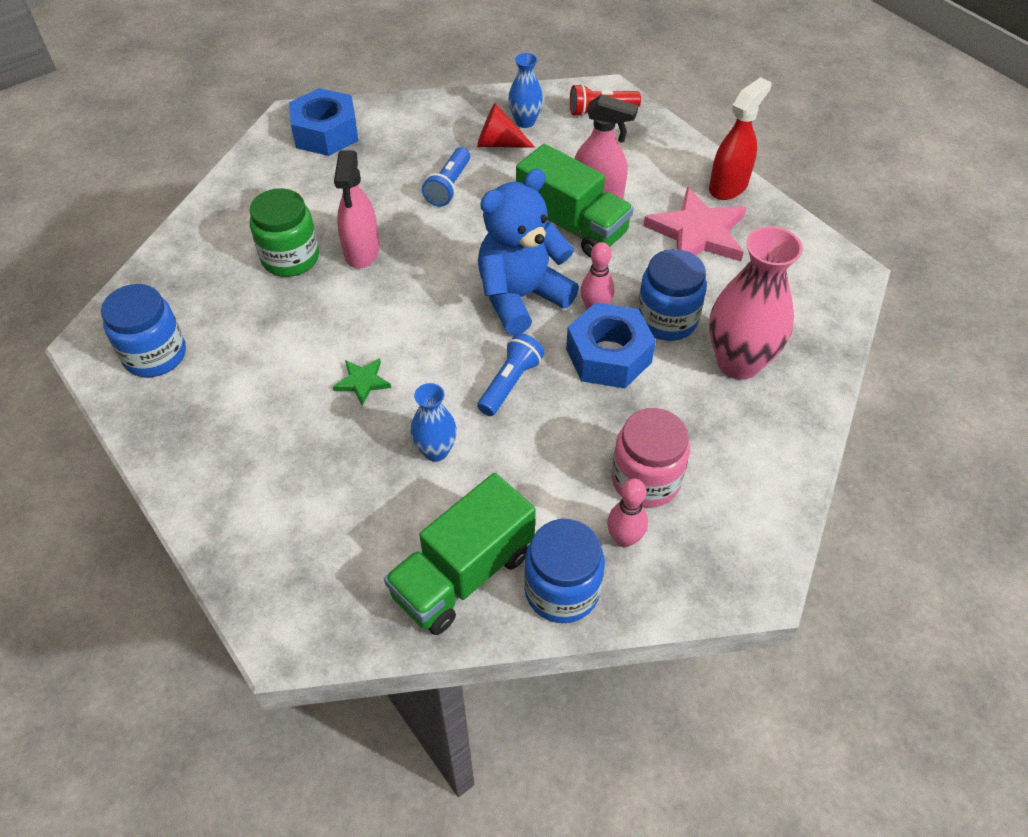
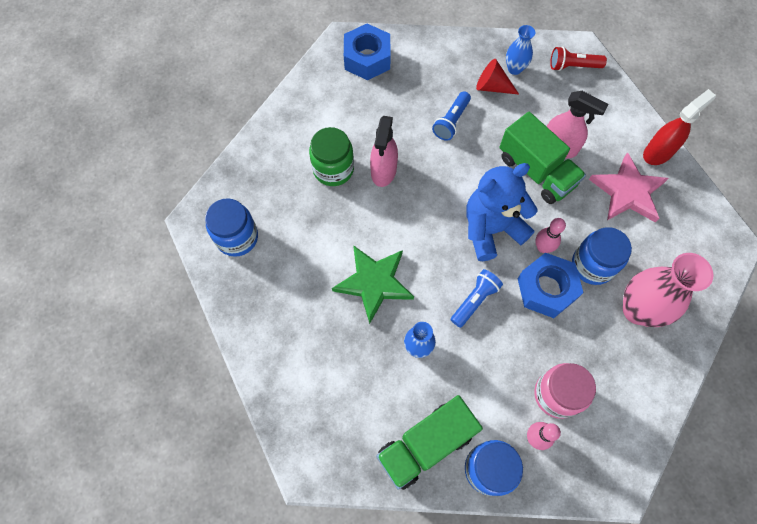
camera: 10 degrees right, 15 degrees up
green star [333,358,391,405] -> green star [332,245,414,324], size x2.07

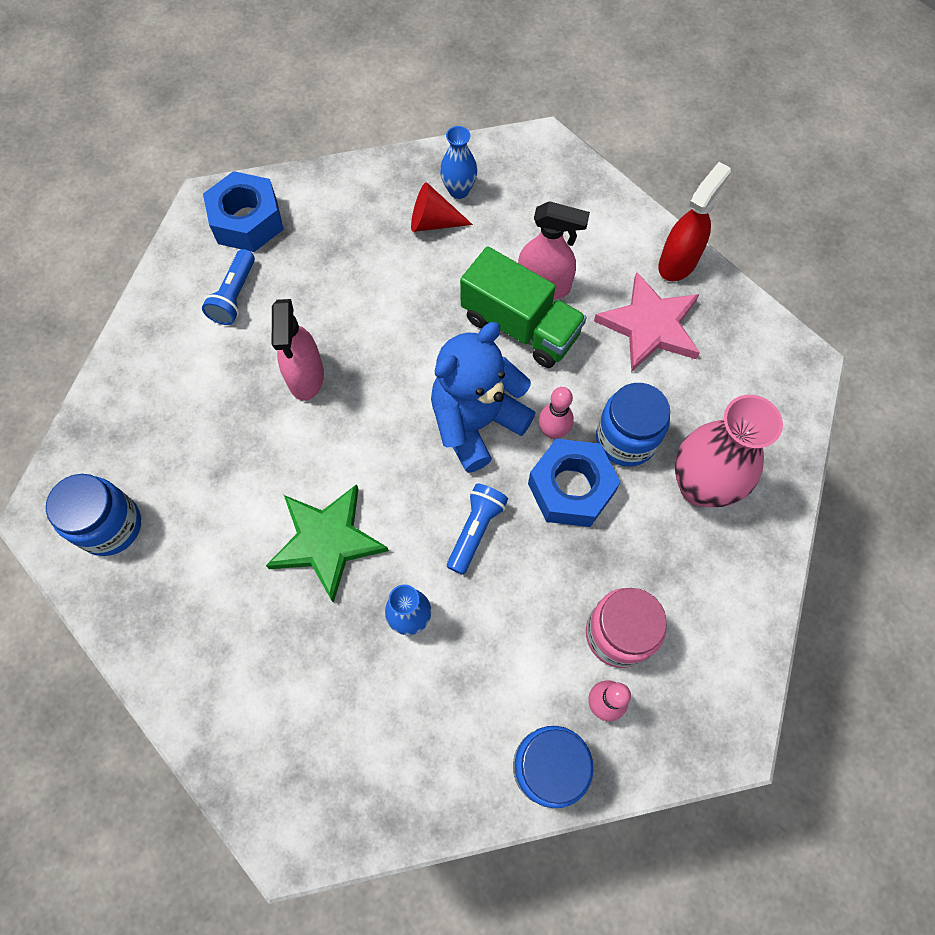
camera: 15 degrees left, 0 degrees up
green jar [309,127,354,186] -> none
green truck [376,395,483,490] -> none
blue flashlight [432,91,471,141] -> blue flashlight moved to [202,249,255,325]
red flashlight [550,46,607,71] -> none

